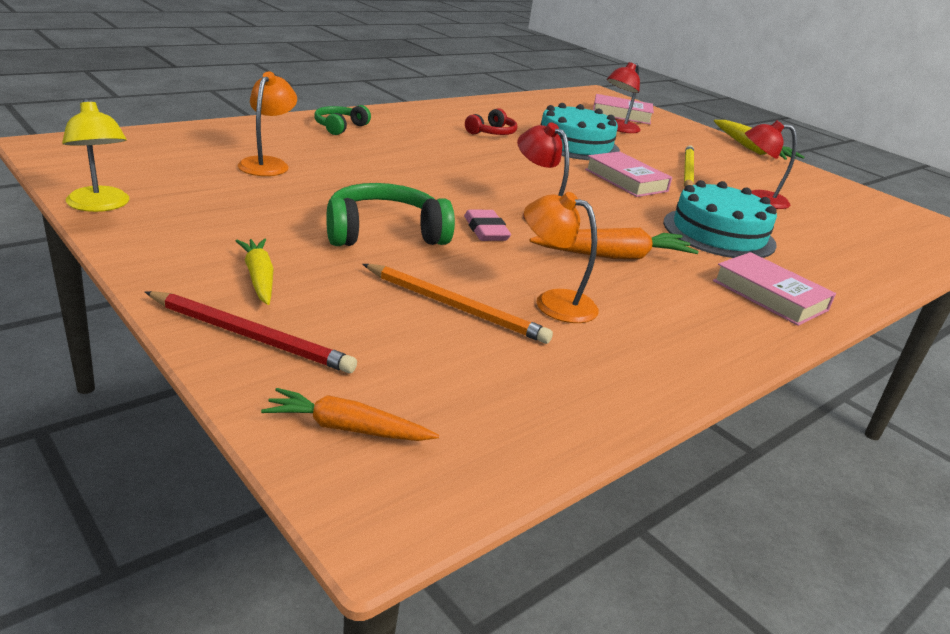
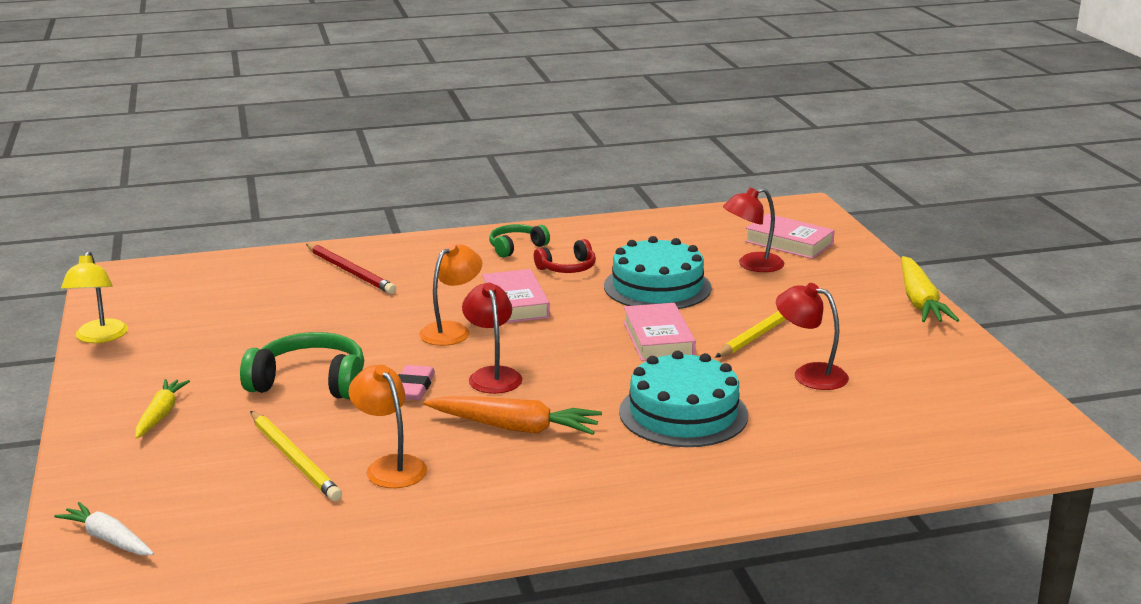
camera: 30 degrees right, 5 degrees down
red pencil [145,291,357,373] -> red pencil moved to [306,244,396,294]
orange lamp [238,72,297,176] -> orange lamp moved to [419,243,482,346]
orange carrot [261,388,439,441] -> white carrot [54,502,154,555]
green headphones [314,105,371,135] -> green headphones moved to [489,224,550,258]
orange pencil [363,264,553,344] -> yellow pencil [250,411,342,501]
pink book [713,252,836,326] -> pink book moved to [482,269,550,323]

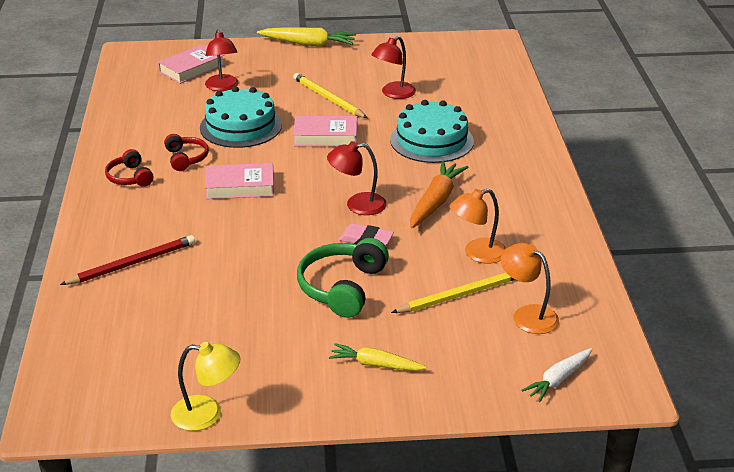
camera: 80 degrees left, 10 degrees up
orange lamp [419,243,482,346] -> orange lamp moved to [501,243,559,334]
green headphones [489,224,550,258] -> red headphones [105,149,154,187]

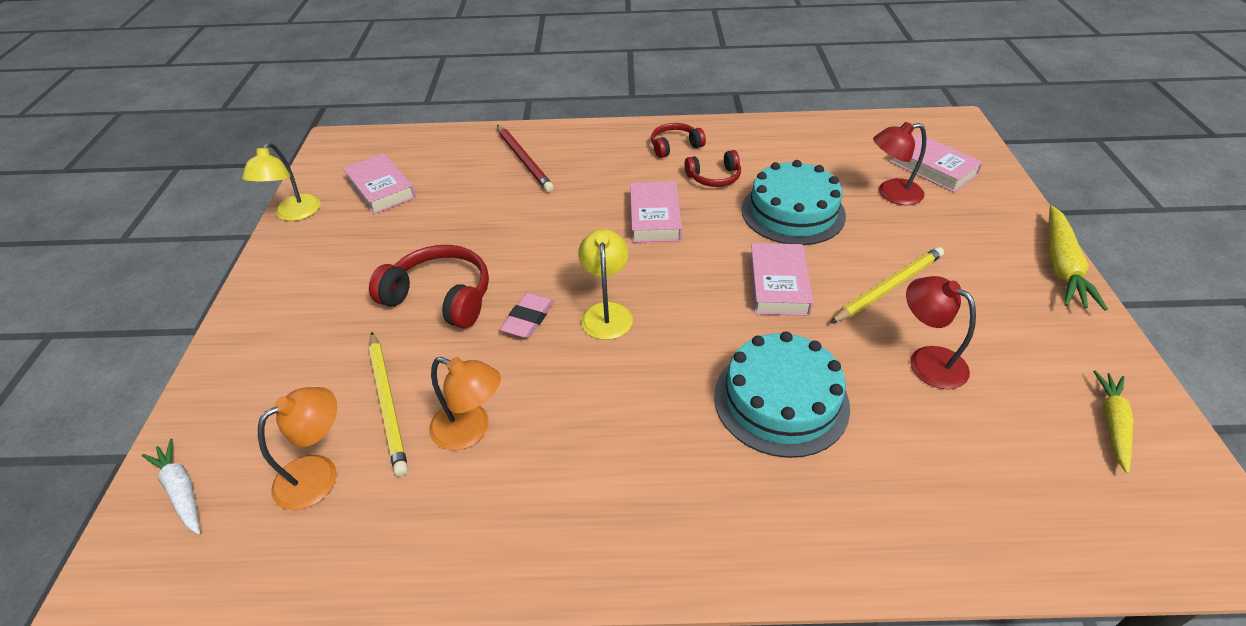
camera: 95 degrees right, 10 degrees up
green headphones [297,238,389,318] -> red headphones [369,245,489,329]
red lamp [327,141,387,215] -> yellow lamp [578,229,633,340]
yellow carrot [329,343,427,371] -> yellow carrot moved to [1093,370,1133,474]
orange carrot [410,161,469,228] -> none
orange lamp [450,189,506,264] -> orange lamp turned 135 degrees clockwise [429,357,501,450]
none -> pink book [343,153,416,214]

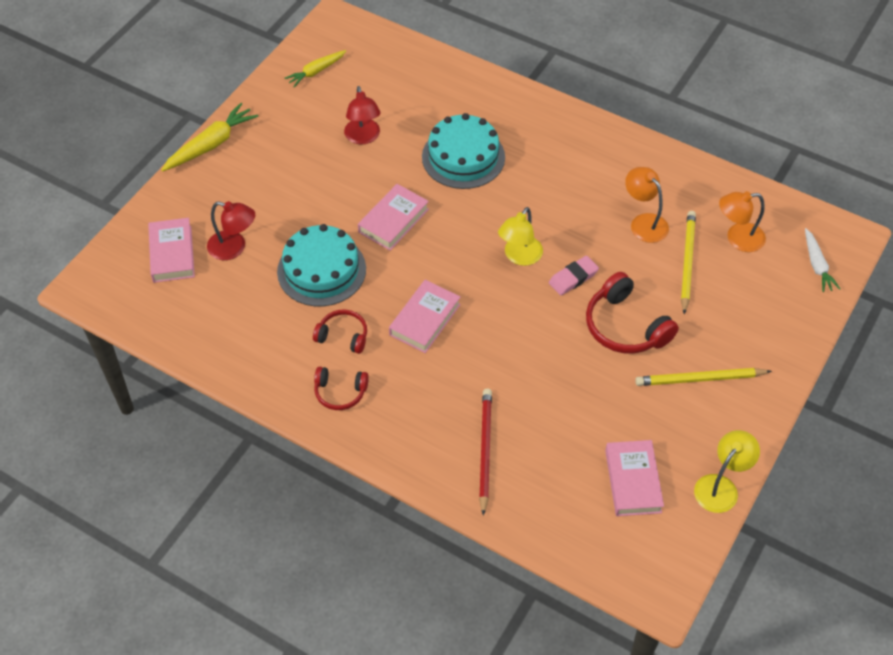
camera: 150 degrees left, 10 degrees up
yellow pencil [830,247,944,323] -> yellow pencil moved to [635,368,772,386]

